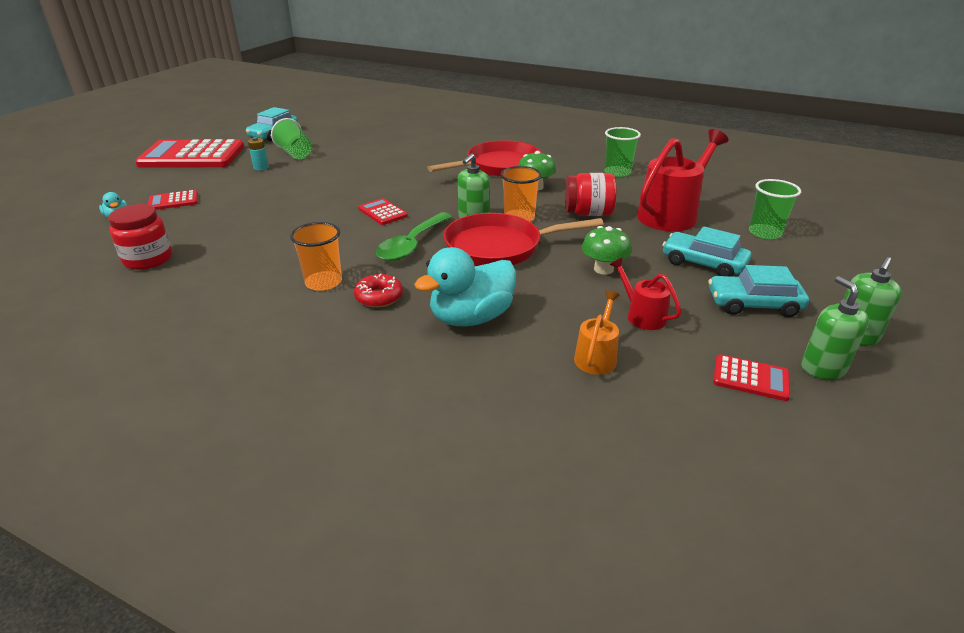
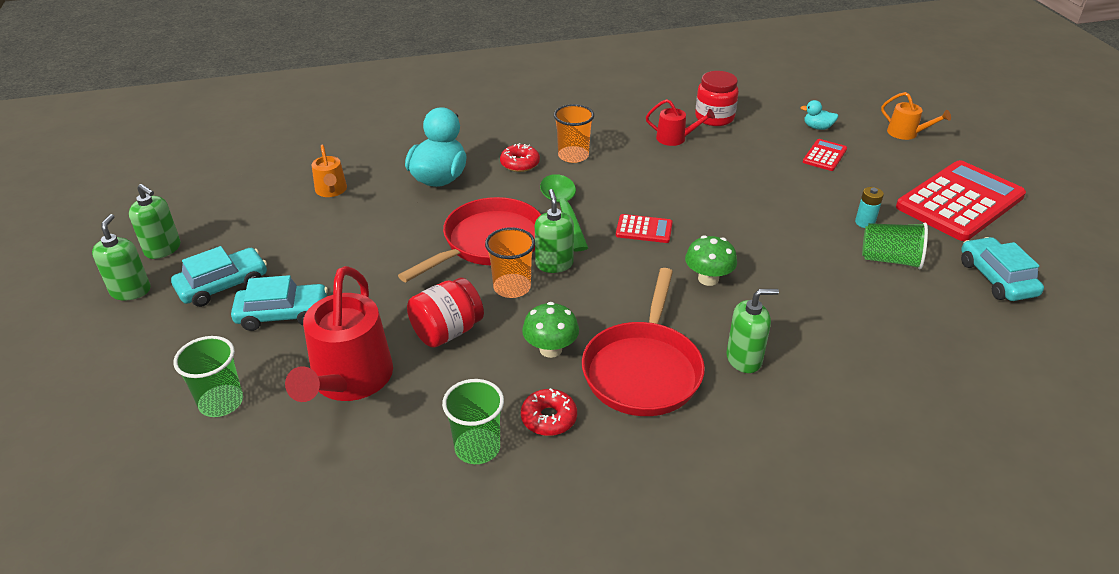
camera: 140 degrees right, 5 degrees up
green mushroom [582,226,632,275] -> green mushroom moved to [685,235,737,286]
red watering can [610,258,681,330] -> red watering can moved to [646,99,715,146]
red calculator [713,354,790,401] -> none
none -> red donut [521,388,577,436]
none -> green soap dispenser [726,289,779,373]
none -> orange watering can [881,92,951,140]

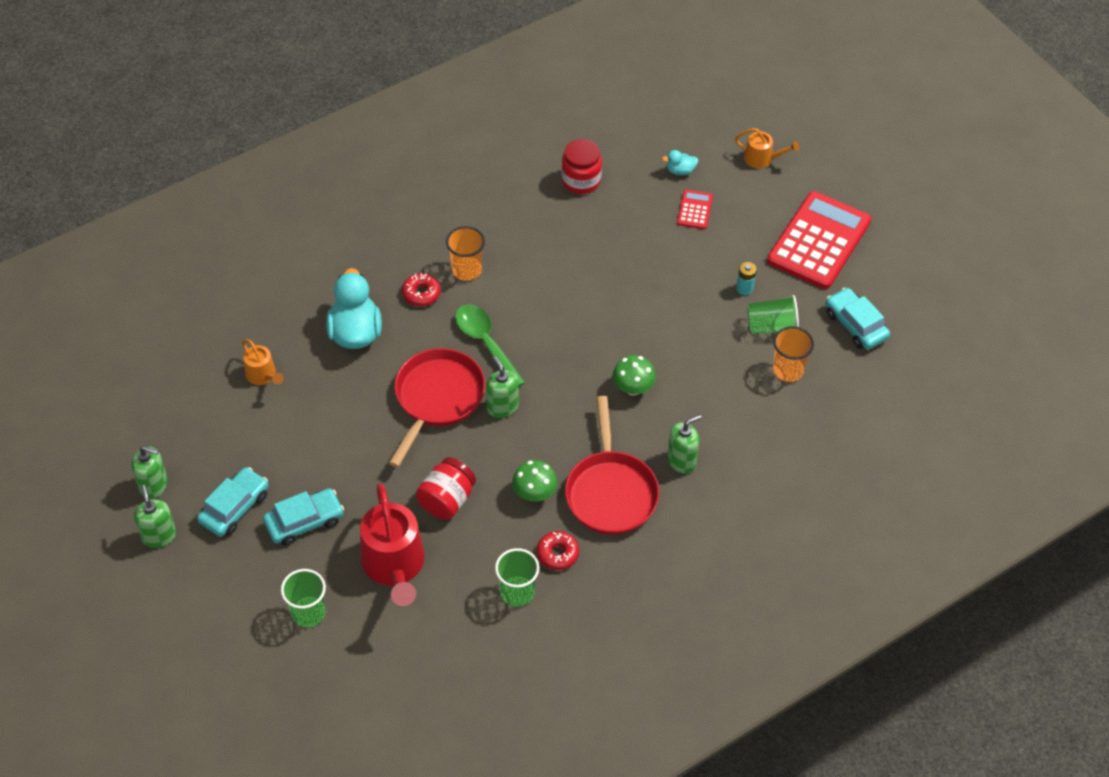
camera: 20 degrees left, 15 degrees up
orange cup [485,227,535,298] -> orange cup moved to [773,326,814,382]
red calculator [616,214,673,243] -> none
red watering can [646,99,715,146] -> none

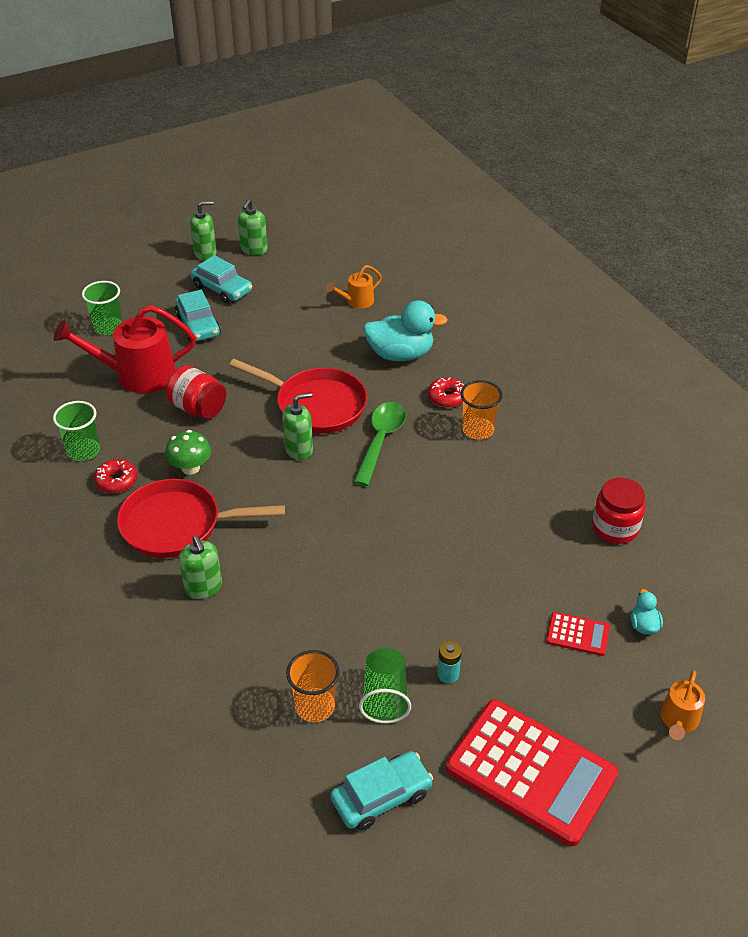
camera: 95 degrees right, 10 degrees down
green spoon [455,304,525,387] -> green spoon turned 45 degrees counterclockwise [354,402,406,486]
green mushroom [612,355,656,396] -> none

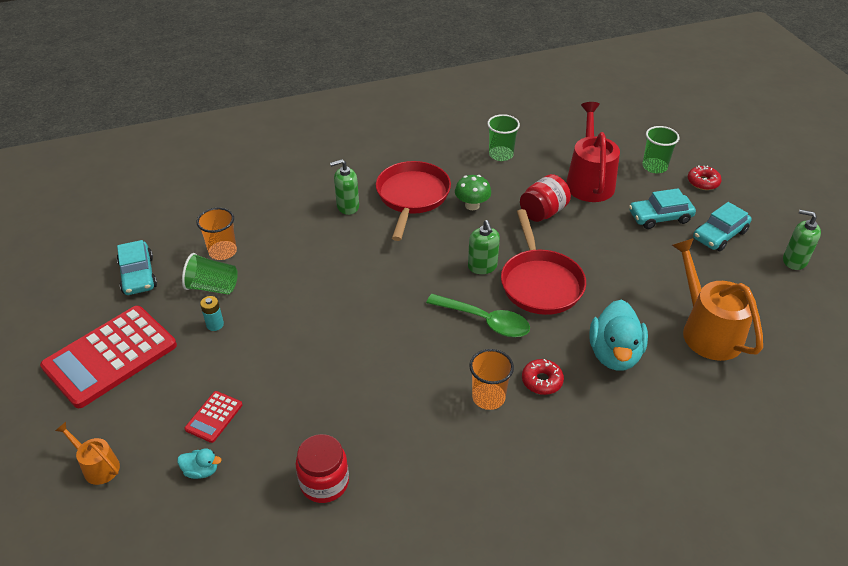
camera: 100 degrees right, 0 degrees up
red donut [94,459,137,493] -> red donut moved to [688,165,722,190]
green soap dispenser [190,201,217,260] -> none
red pan [229,359,367,434] -> red pan turned 45 degrees counterclockwise [501,209,586,315]
orange watering can [326,265,382,309] -> orange watering can [672,238,763,361], size x1.96

